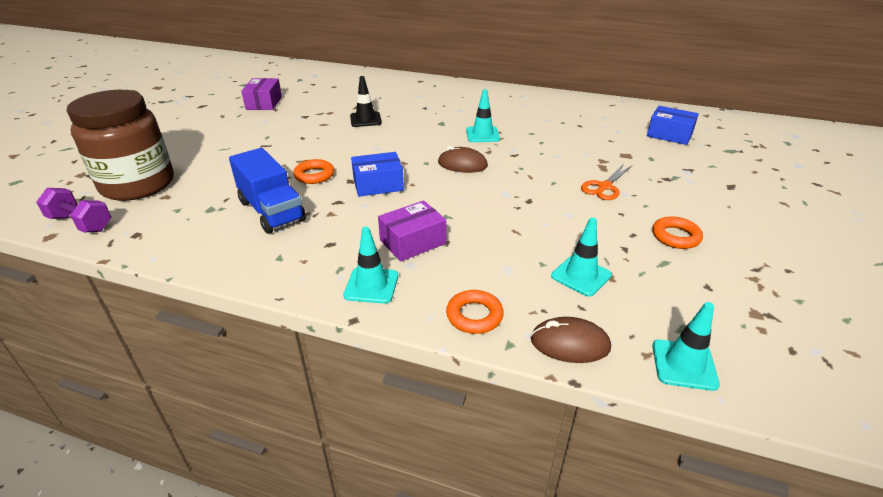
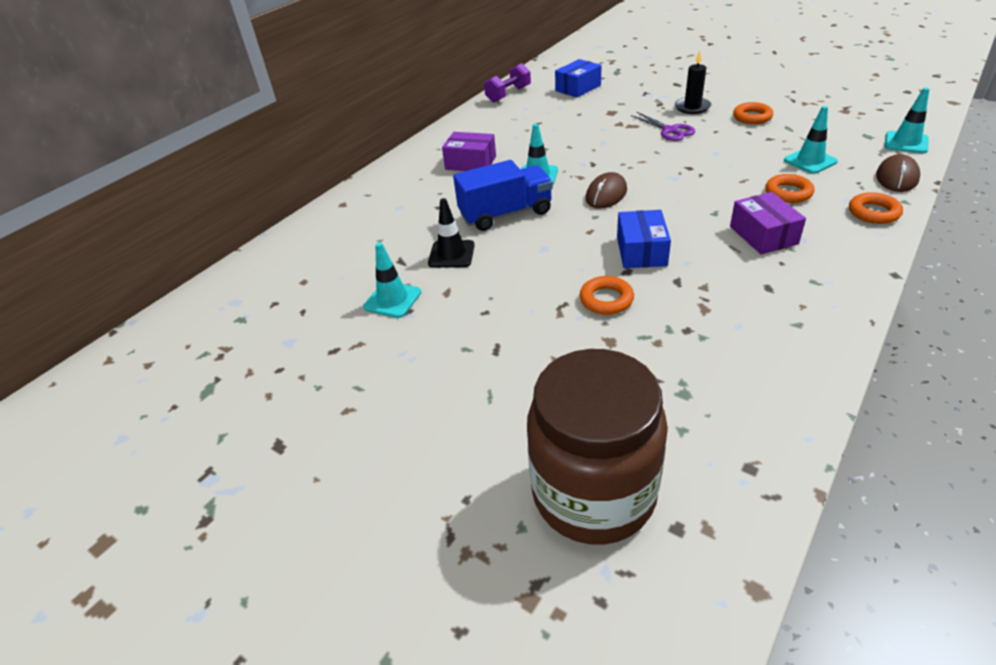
camera: 70 degrees left, 5 degrees up
purple dumbbell [36,188,111,232] -> purple dumbbell moved to [484,63,531,103]
blue truck [229,148,306,233] -> blue truck moved to [453,160,553,231]
purple box [241,78,282,110] -> purple box moved to [442,132,496,171]
turquoise traffic cone [344,227,398,303] -> turquoise traffic cone moved to [363,242,421,318]
orange scissors [581,164,632,200] -> purple scissors [631,112,695,141]
none -> black candle [675,51,711,114]
none -> orange ring [765,174,814,203]

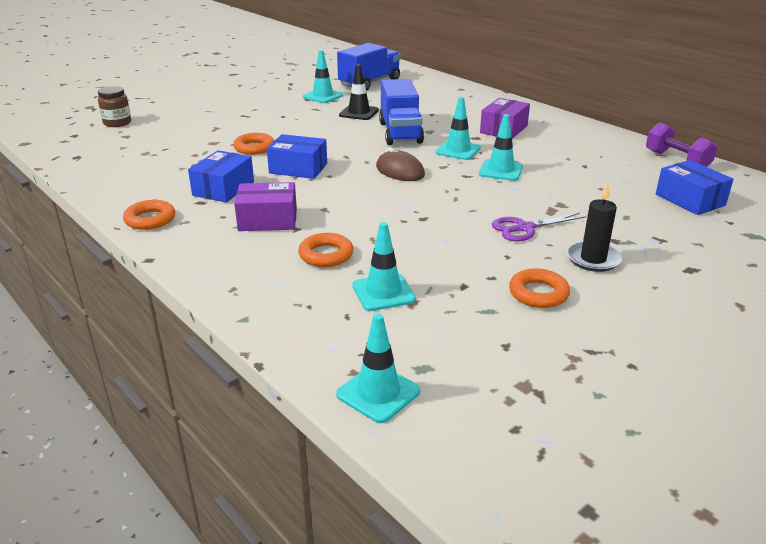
camera: 100 degrees right, 10 degrees down
brown jar [527,349,668,545] -> brown jar [98,86,131,127], size x0.42
orange ring [849,192,903,224] -> orange ring moved to [123,200,175,230]
brown mouse [876,154,920,192] -> none
none -> blue box [188,150,254,203]
none -> blue truck [337,43,401,91]
none -> turquoise traffic cone [479,114,523,181]

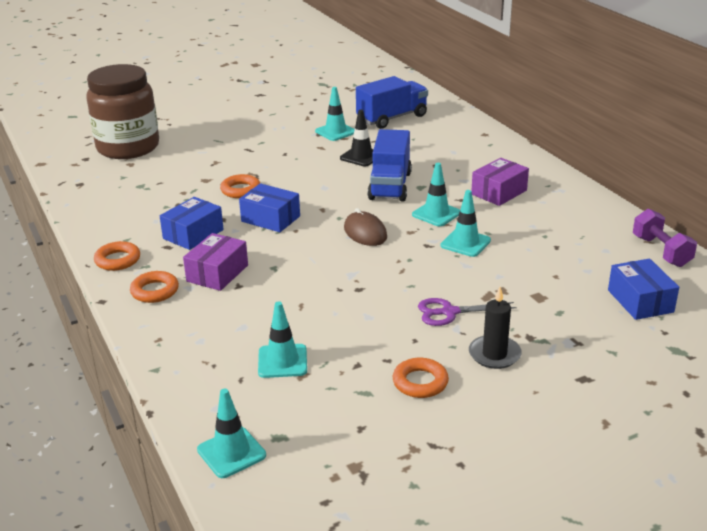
camera: 15 degrees right, 0 degrees up
brown jar [98,86,131,127] -> brown jar [86,64,159,159], size x2.36
purple box [234,182,297,231] -> purple box turned 75 degrees counterclockwise [183,233,248,291]
orange ring [298,233,353,267] -> orange ring moved to [130,271,179,303]

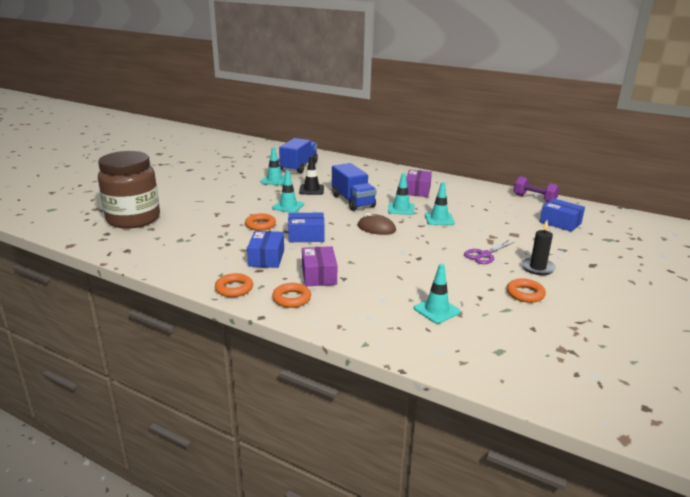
camera: 35 degrees left, 5 degrees down
turquoise traffic cone [197,388,266,478] -> turquoise traffic cone moved to [272,170,304,213]

